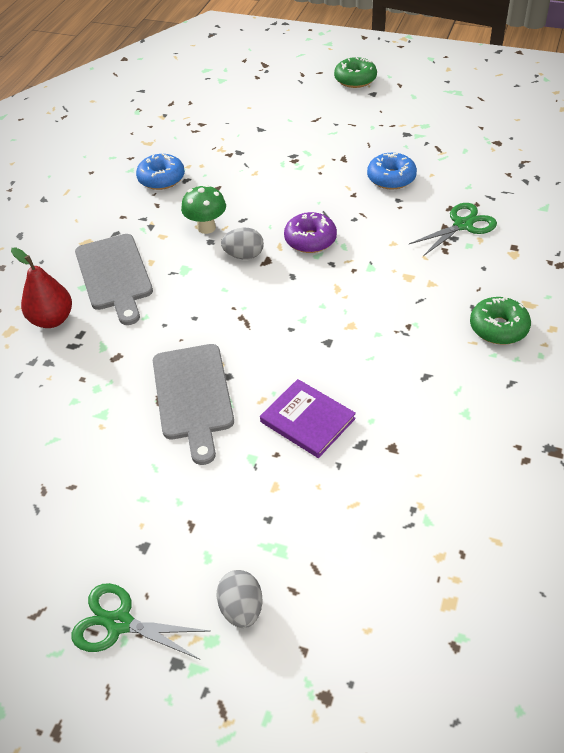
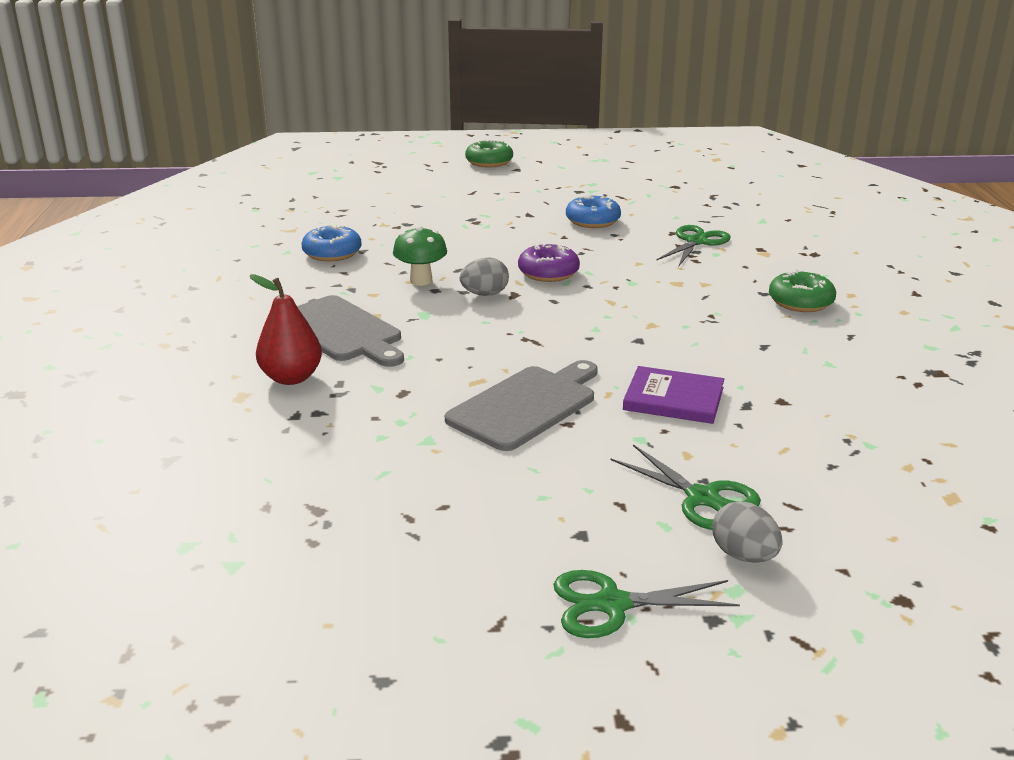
camera: 25 degrees left, 20 degrees down
grey cutting board [153,344,234,465] -> grey cutting board turned 105 degrees counterclockwise [445,360,598,451]
none -> green scissors [611,444,761,530]

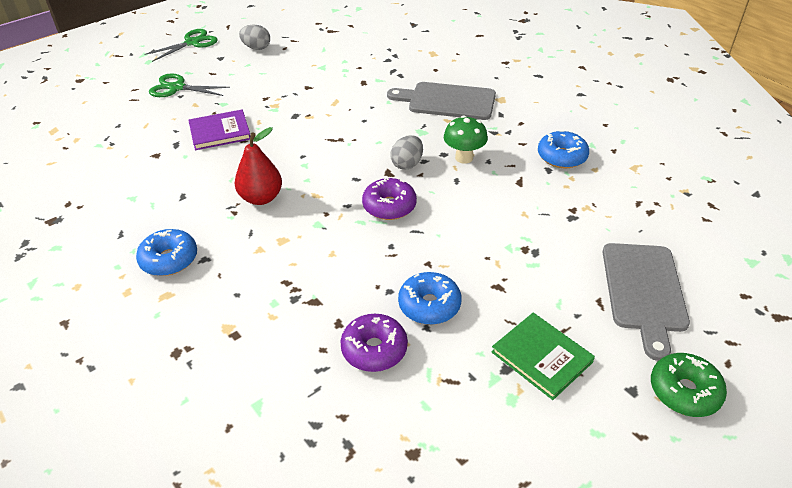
camera: 145 degrees right, 15 degrees up
red pear [250,274,322,385] -> red pear moved to [235,127,282,205]
grey cutting board [445,360,598,451] -> grey cutting board moved to [603,243,690,361]
green scissors [657,225,731,266] -> none
grey egg [712,501,783,562] -> grey egg moved to [239,25,270,50]
green donut [769,269,836,312] -> blue donut [136,229,197,276]
none -> purple donut [341,314,408,372]
none -> green book [491,313,595,400]

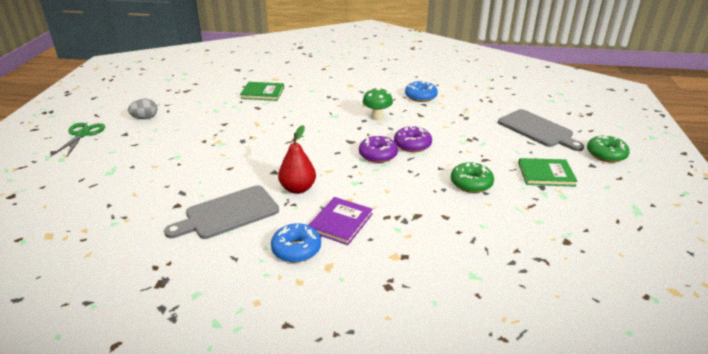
camera: 45 degrees left, 10 degrees down
green scissors [149,73,230,97] -> none
purple book [188,110,250,150] -> purple book moved to [309,197,373,245]
purple donut [341,314,408,372] -> purple donut moved to [394,126,432,152]
grey cutting board [387,82,496,120] -> grey cutting board moved to [164,185,279,239]
grey egg [390,135,423,170] -> none
blue donut [398,272,462,325] -> green donut [451,162,494,193]
none -> green book [240,82,284,101]

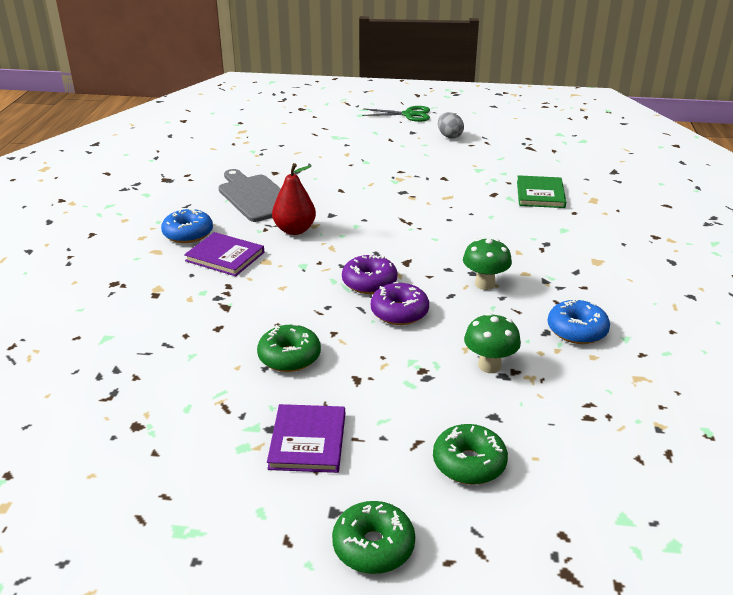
camera: 90 degrees right, 0 degrees up
grey cutting board [498,109,584,151] -> green donut [433,424,508,485]
green book [518,158,577,187] -> purple book [267,404,345,473]
none -> green mushroom [464,313,521,373]

